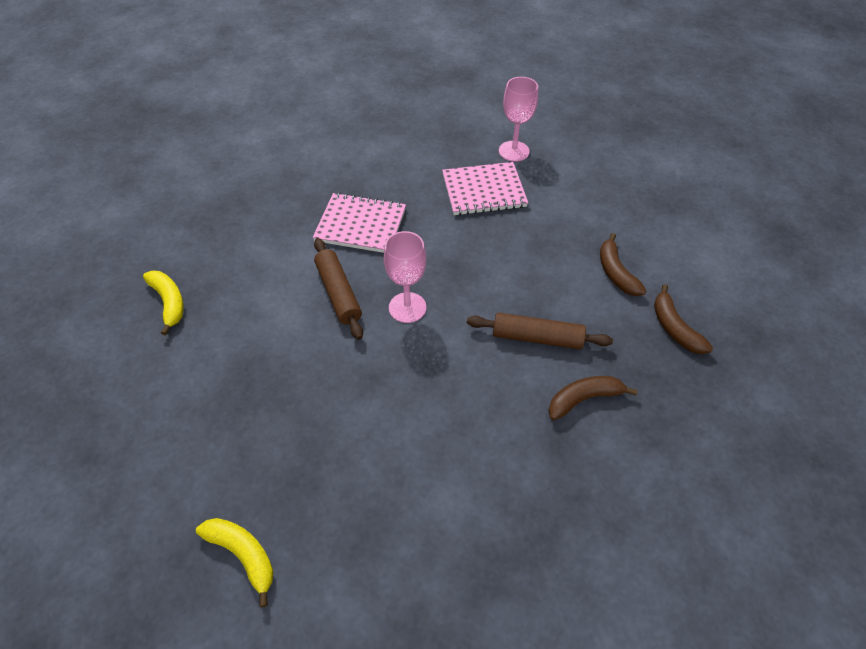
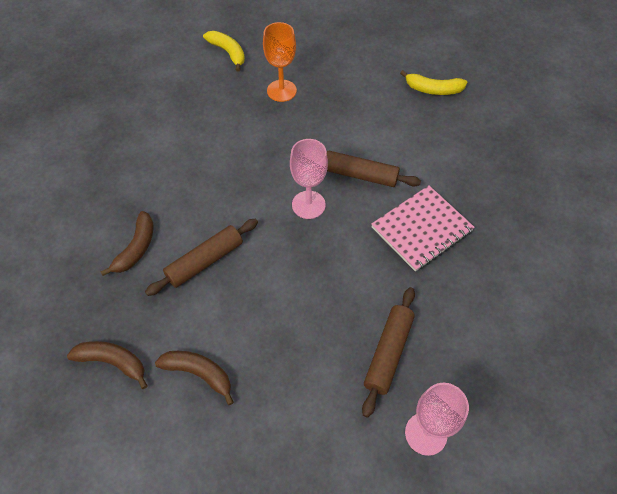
camera: 130 degrees right, 5 degrees up
yellow banana [196,518,274,607] -> yellow banana turned 120 degrees counterclockwise [203,31,245,72]
pink notebook [442,162,528,216] -> brown rolling pin [362,287,415,418]
none -> orange goblet [263,22,297,102]

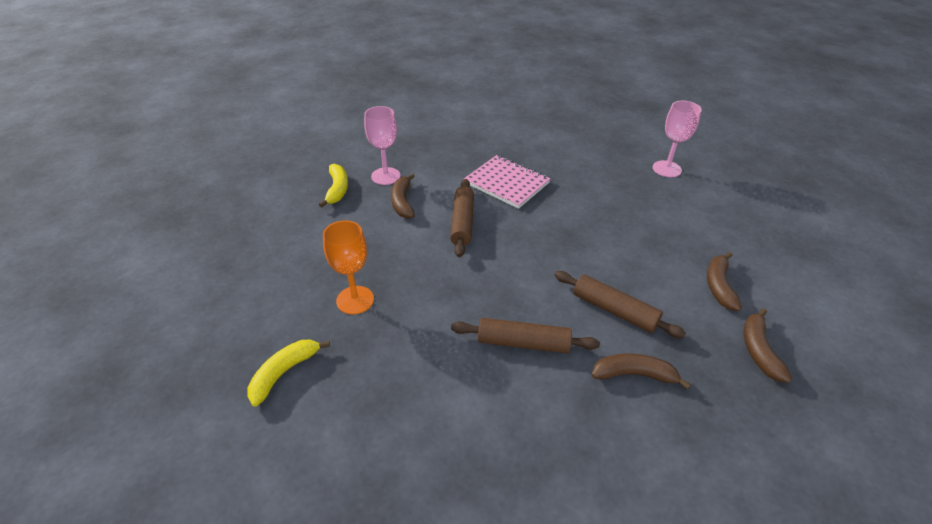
camera: 105 degrees left, 15 degrees down
pink goblet [290,139,328,219] -> pink goblet moved to [364,106,401,185]
brown rolling pin [362,287,415,418] -> brown rolling pin moved to [451,318,600,353]
none -> brown banana [391,174,415,219]

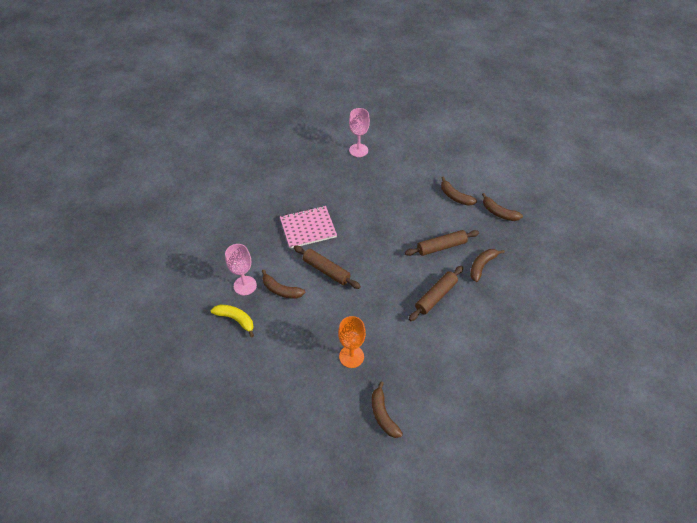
camera: 55 degrees left, 10 degrees up
yellow banana [247,340,330,407] -> brown banana [372,381,403,438]

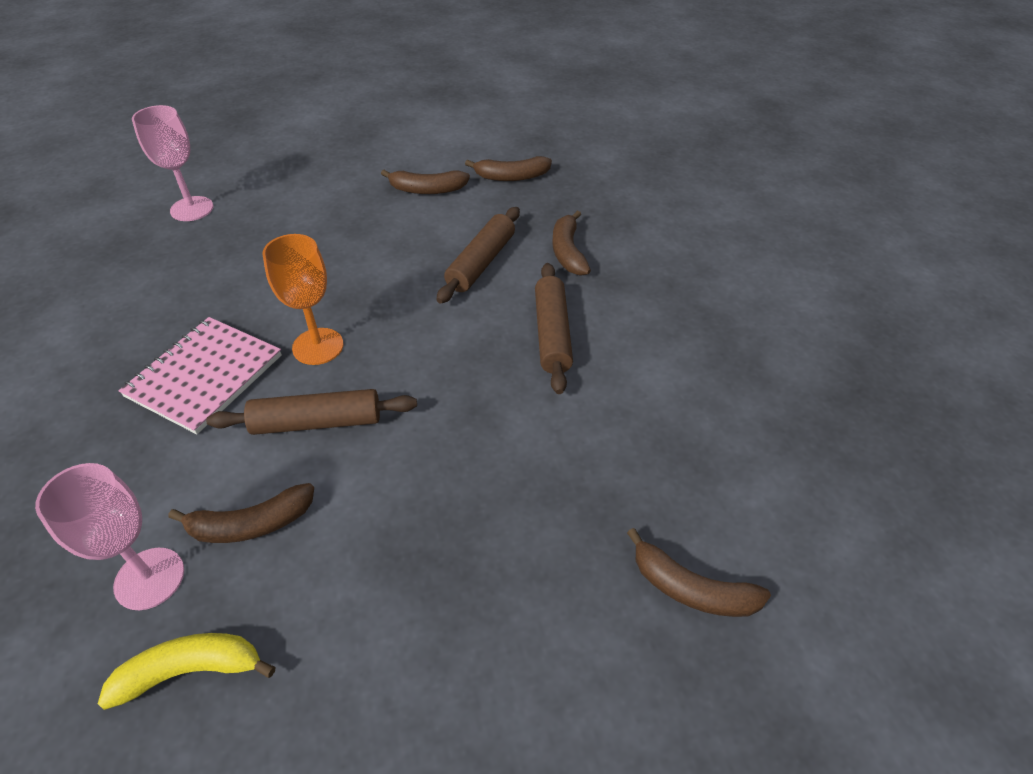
camera: 45 degrees left, 5 degrees down
orange goblet [338,316,366,368] -> orange goblet moved to [262,234,343,365]

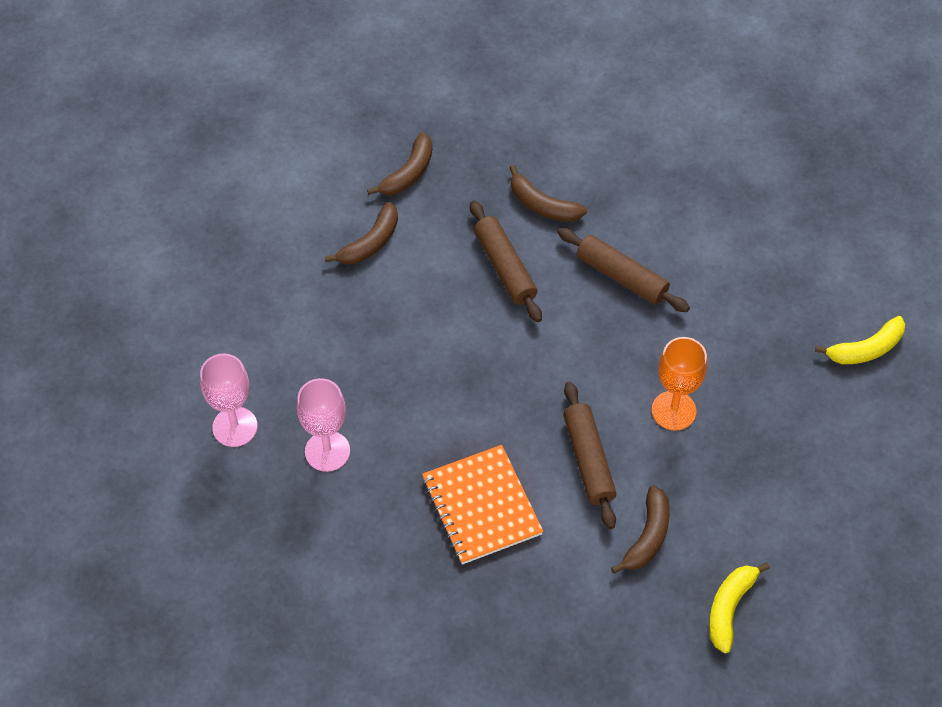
camera: 50 degrees left, 10 degrees up
pink goblet [35,463,184,610] -> pink goblet moved to [297,378,350,472]
pink notebook [119,317,282,434] -> orange notebook [422,445,543,565]
brown rolling pin [206,389,417,435] -> brown rolling pin turned 45 degrees counterclockwise [563,382,616,529]
orange goblet [262,234,343,365] -> orange goblet moved to [652,337,707,431]
brown banana [627,528,771,617] -> yellow banana [815,316,905,364]

